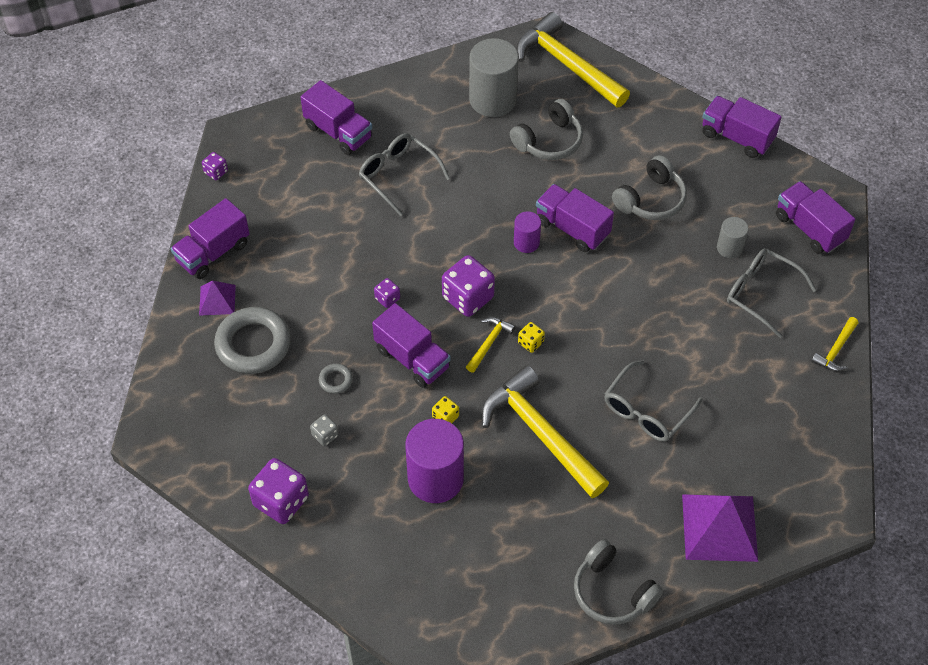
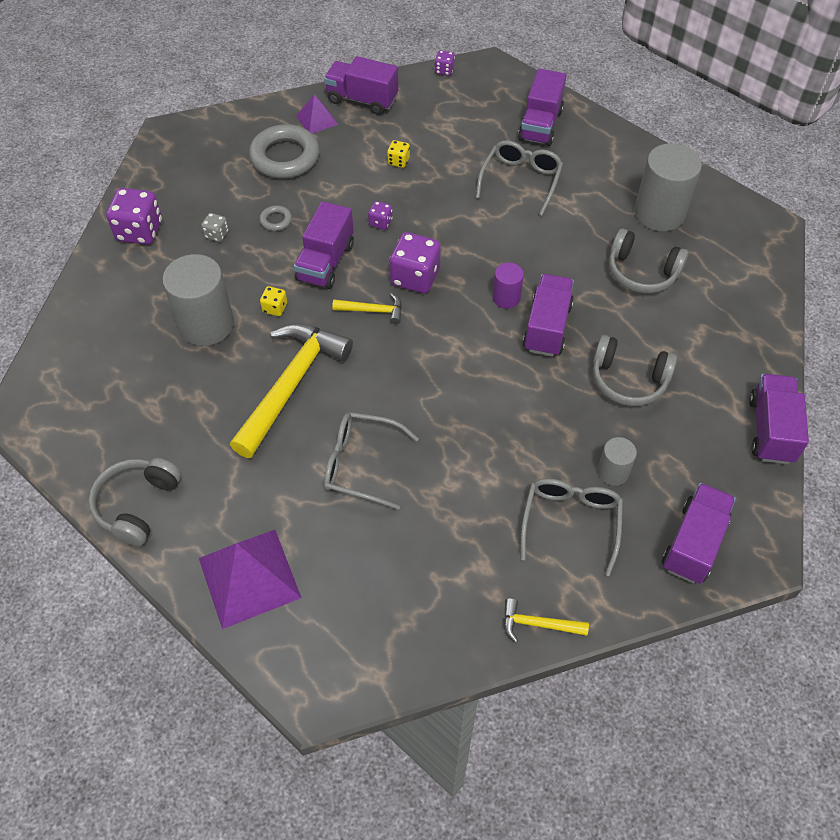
camera: 65 degrees right, 0 degrees up
purple cylinder [405,419,464,503] -> grey cylinder [162,254,234,346]
yellow hammer [516,12,630,107] -> none
yellow dice [518,322,545,353] -> yellow dice moved to [387,140,410,168]

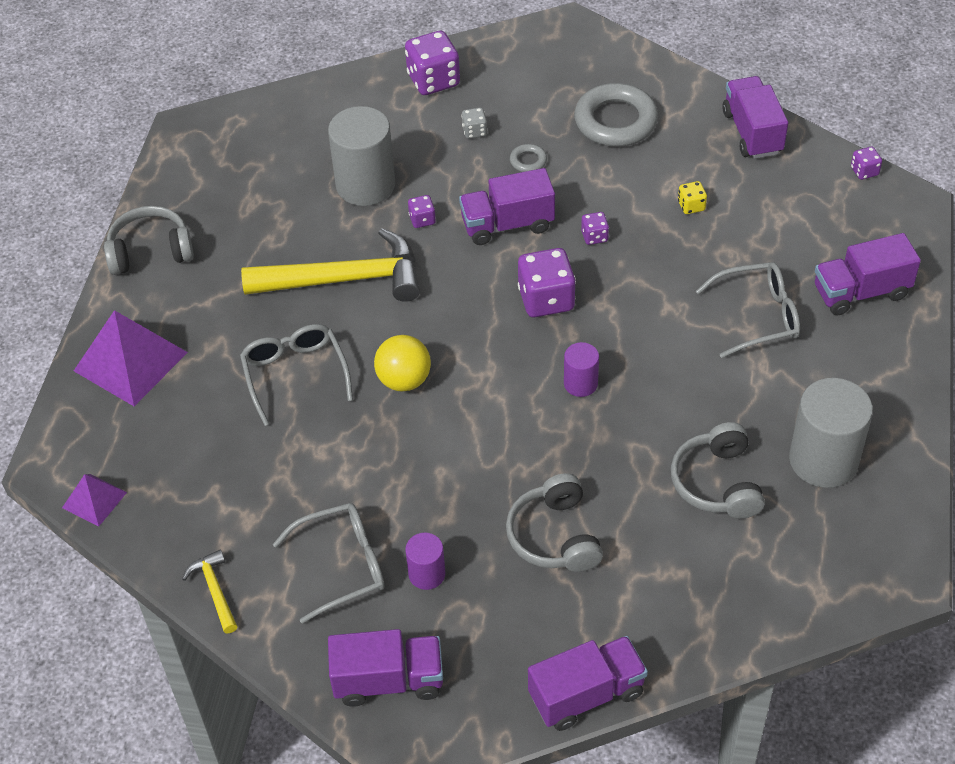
camera: 60 degrees right, 5 degrees down
yellow dice [260,286,287,316] -> purple dice [408,195,436,228]
purple pyramid [296,94,338,134] -> purple pyramid moved to [62,474,127,527]
yellow hammer [332,293,402,324] -> none
purple truck [522,274,574,357] -> none
grey cylinder [597,437,637,486] -> purple cylinder [405,533,445,590]
none -> yellow ball [374,335,431,392]

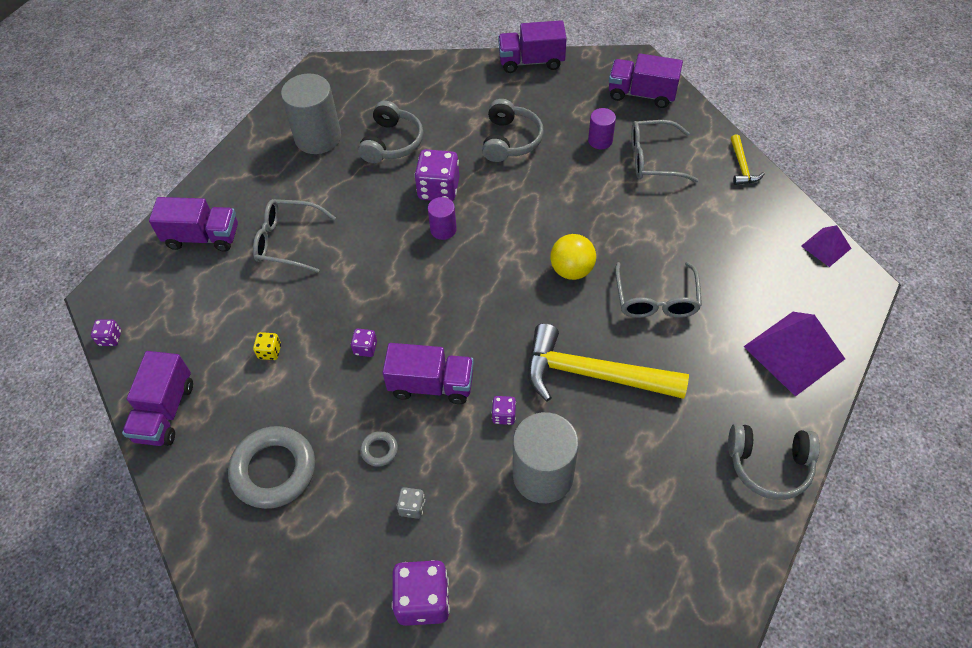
camera: 160 degrees left, 5 degrees up
purple dice [518,248,576,317] -> purple dice moved to [414,149,459,201]

